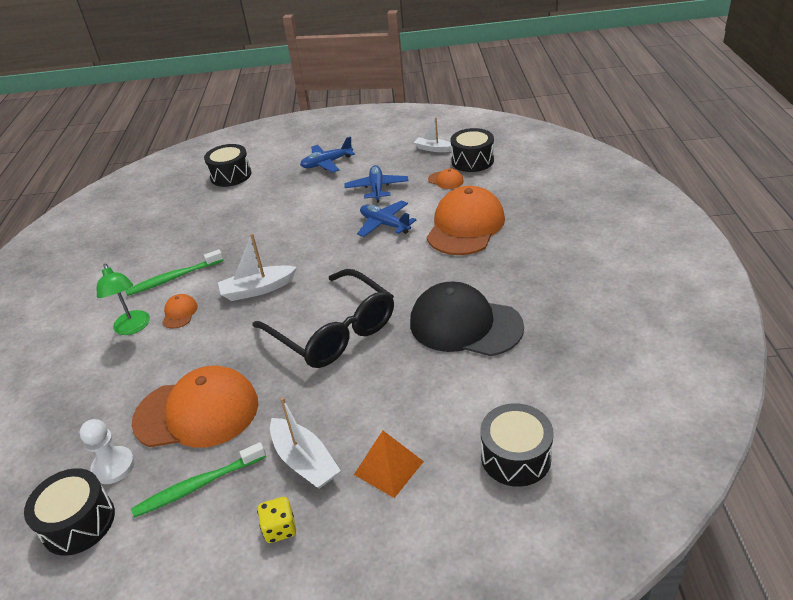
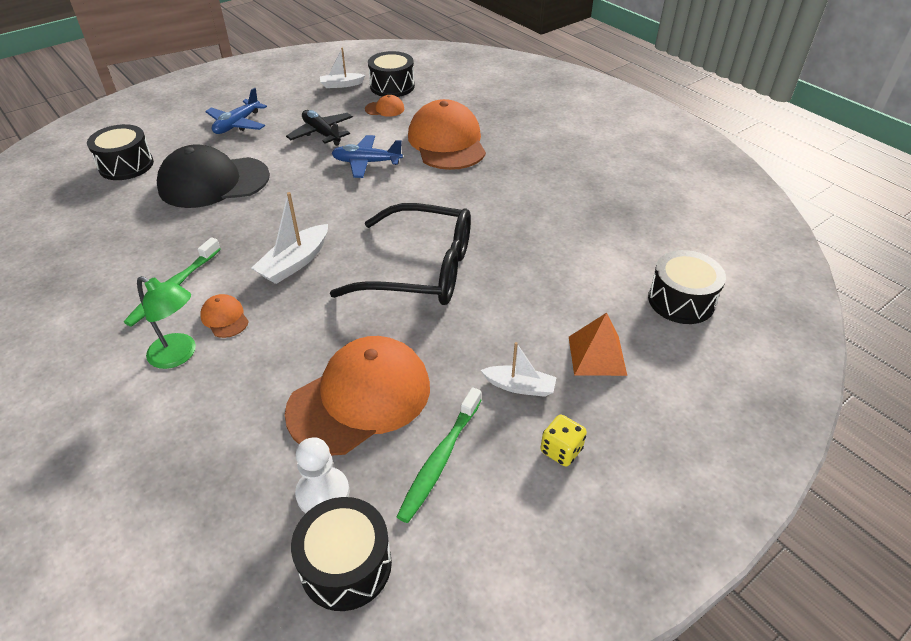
camera: 40 degrees left, 5 degrees up
white boat [270,397,341,489] -> white boat [481,342,557,397], size x0.67
blue plane [344,165,408,203] -> black plane [286,110,353,146]
black cap [410,281,524,356] -> black cap moved to [157,144,270,208]

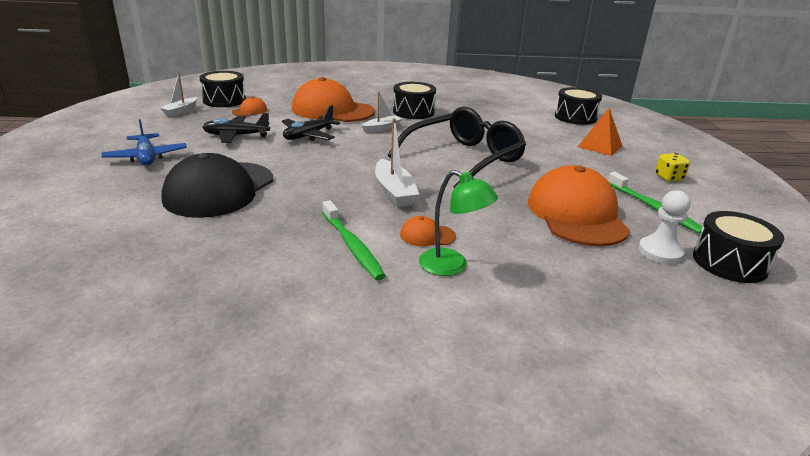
camera: 55 degrees left, 15 degrees down
black drum [87,124,154,180] -> black drum moved to [393,82,436,119]
green lamp [137,276,196,369] -> green lamp turned 60 degrees clockwise [419,170,498,276]
blue plane [331,135,403,178] -> black plane [282,105,340,141]
white boat [481,342,557,397] -> white boat moved to [362,92,402,133]

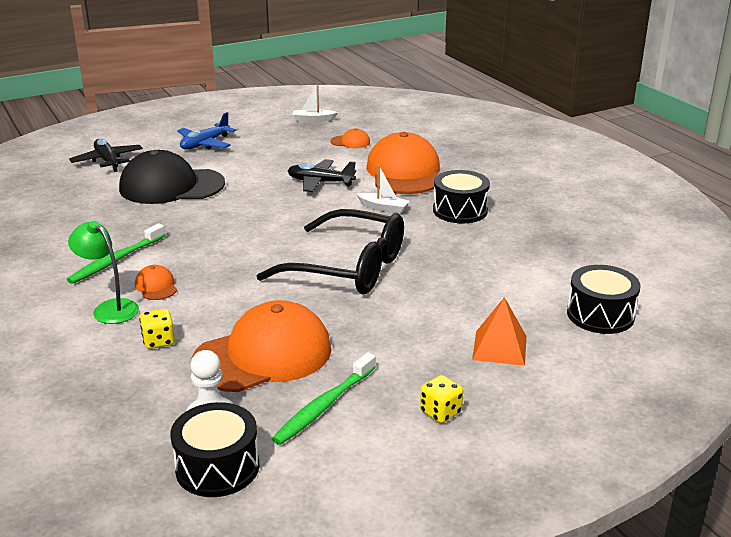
camera: 65 degrees right, 0 degrees up
black drum [199,71,246,107] -> none
black plane [203,113,270,143] -> black plane moved to [69,138,143,172]
white boat [375,118,419,207] -> none
green lamp [419,170,498,276] -> green lamp turned 120 degrees clockwise [68,221,139,324]
none -> yellow dice [140,309,175,349]

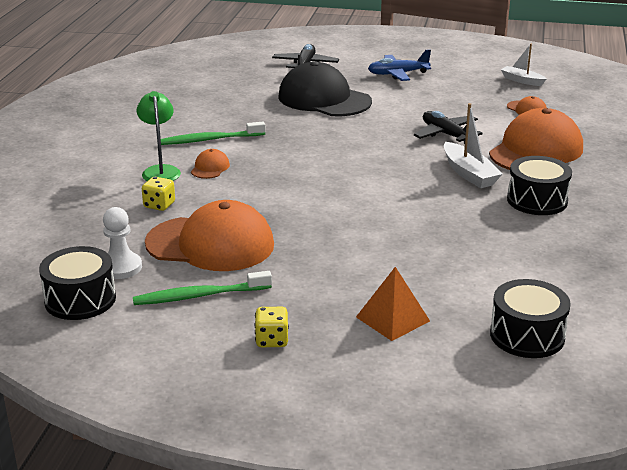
camera: 40 degrees right, 0 degrees up
black glasses [256,209,404,294] -> none
white boat [357,165,409,214] -> white boat [444,103,502,188], size x1.50

